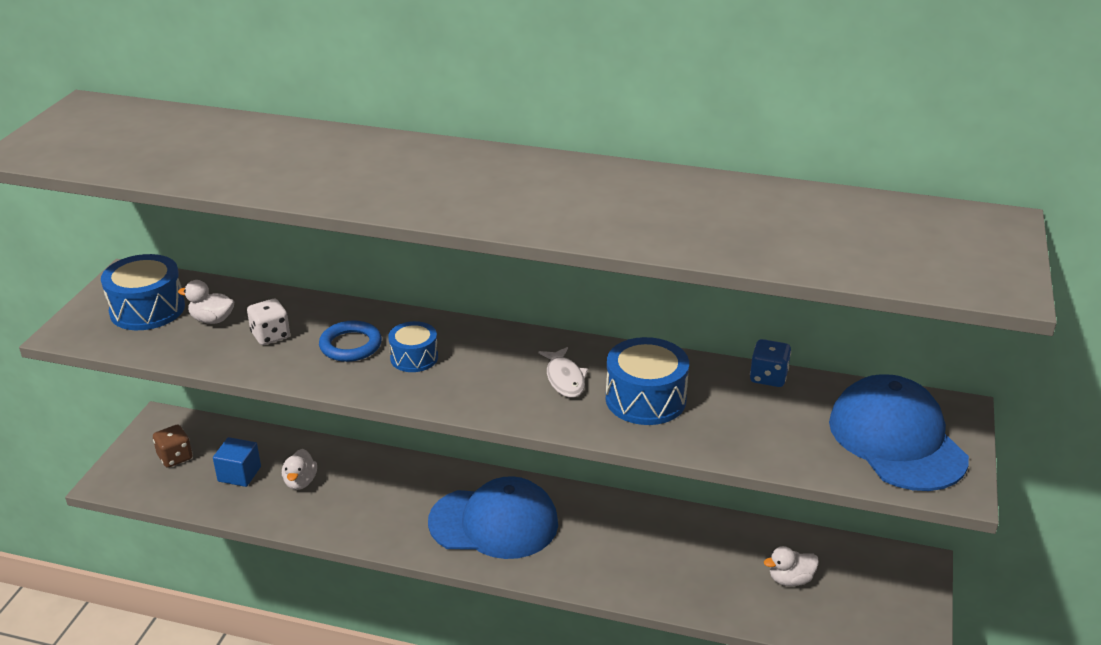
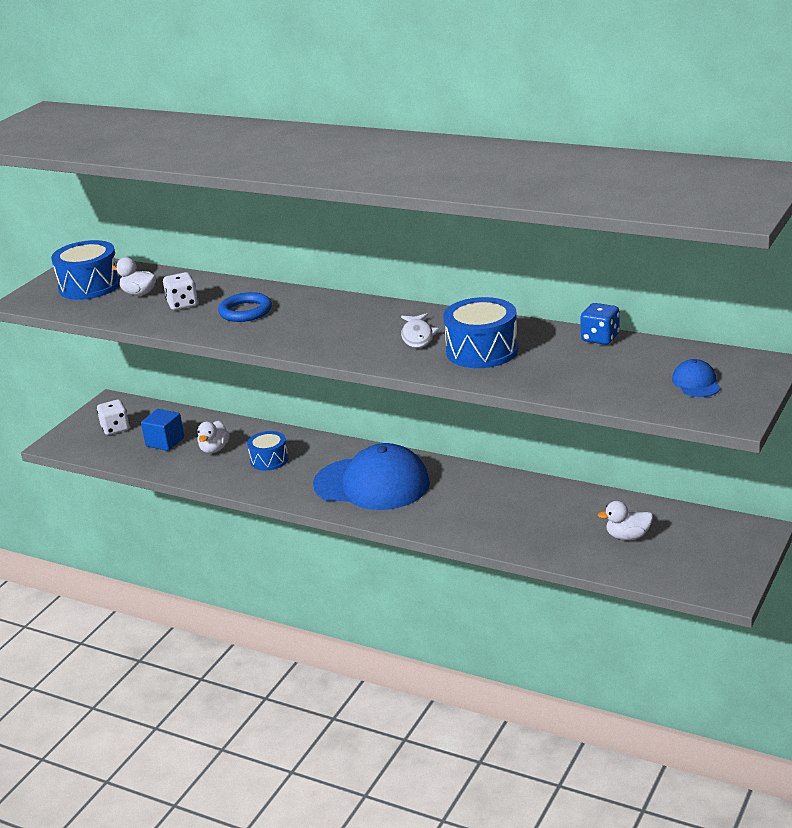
camera: 15 degrees right, 5 degrees down
brown dice [153,425,192,468] -> white dice [97,400,129,435]
blue drum [388,321,438,372] -> blue drum moved to [247,431,288,471]
blue cap [829,374,969,491] -> blue cap [672,359,721,397], size x0.42

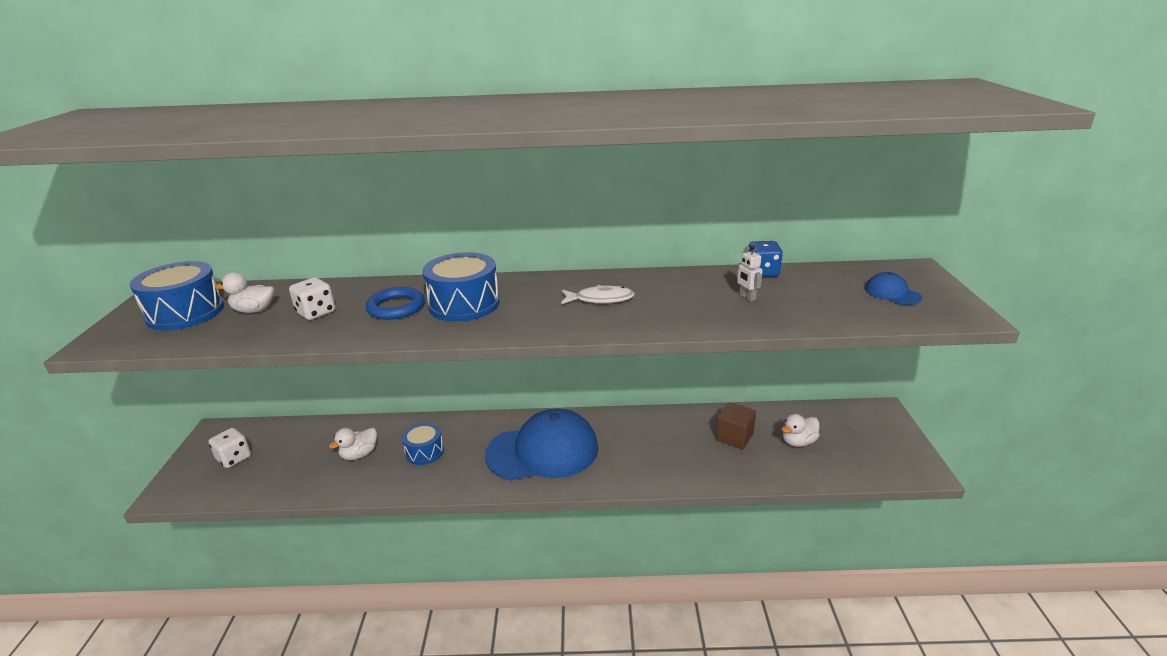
camera: 30 degrees left, 0 degrees up
blue cube [141,409,184,451] -> none
white duck [197,421,230,453] -> white duck turned 60 degrees clockwise [329,428,377,460]
white fish [401,313,439,348] -> white fish turned 60 degrees counterclockwise [561,285,635,304]
blue drum [443,297,518,368] -> blue drum moved to [422,252,500,322]
none -> brown cube [716,402,756,449]
none -> white robot [736,245,763,302]

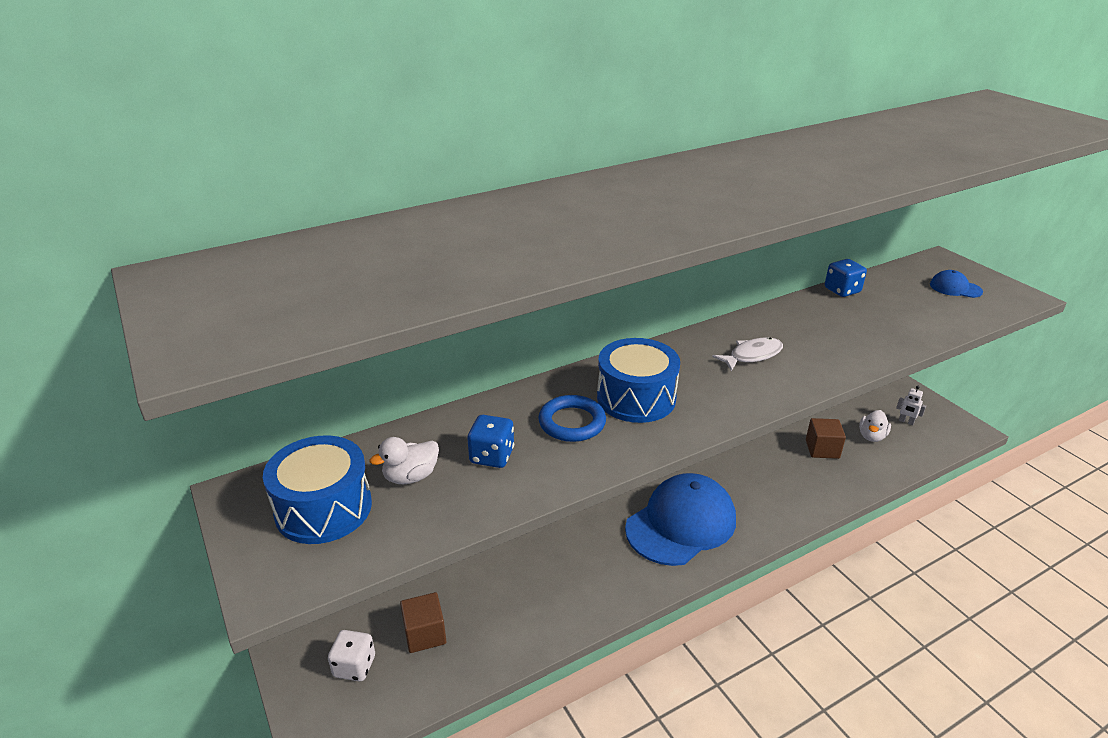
camera: 30 degrees left, 5 degrees up
white dice [289,277,335,320] -> blue dice [467,415,514,468]
white duck [329,428,377,460] -> none
blue drum [402,422,444,465] -> none
white robot [736,245,763,302] -> white robot moved to [896,386,926,425]
none -> brown cube [400,592,446,653]

